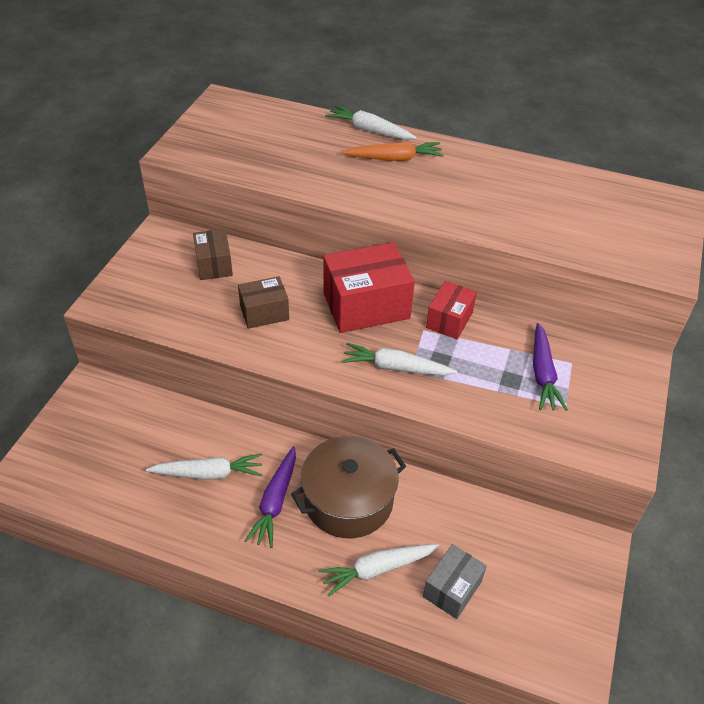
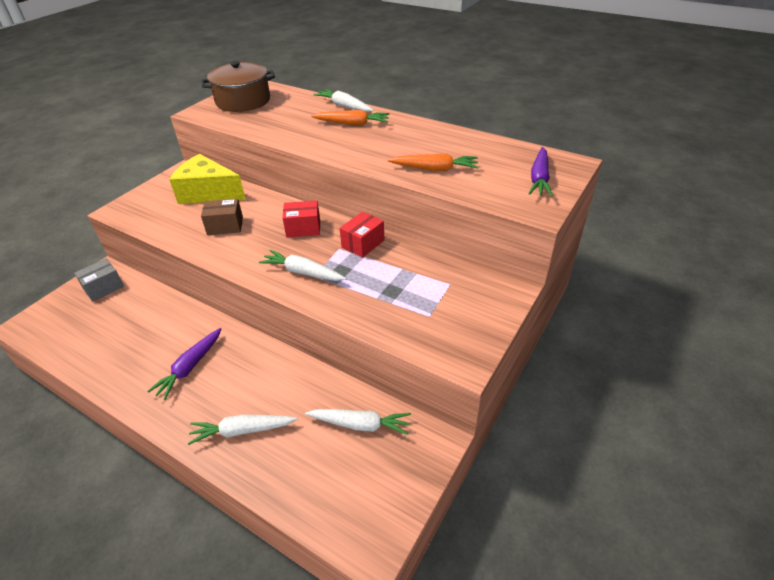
camera: 15 degrees right, 5 degrees down
white carrot [146,453,262,480] -> white carrot moved to [305,409,411,435]
brown box [193,229,233,280] -> yellow cheese [169,154,246,204]
brown pot [291,436,406,538] -> brown pot moved to [201,61,275,112]
red box [323,242,415,333] -> red box [283,200,320,237], size x0.57
grey box [423,544,487,619] -> grey box moved to [74,259,124,302]
purple carrot [533,323,568,411] -> purple carrot moved to [529,147,553,197]
none -> orange carrot [388,154,478,171]

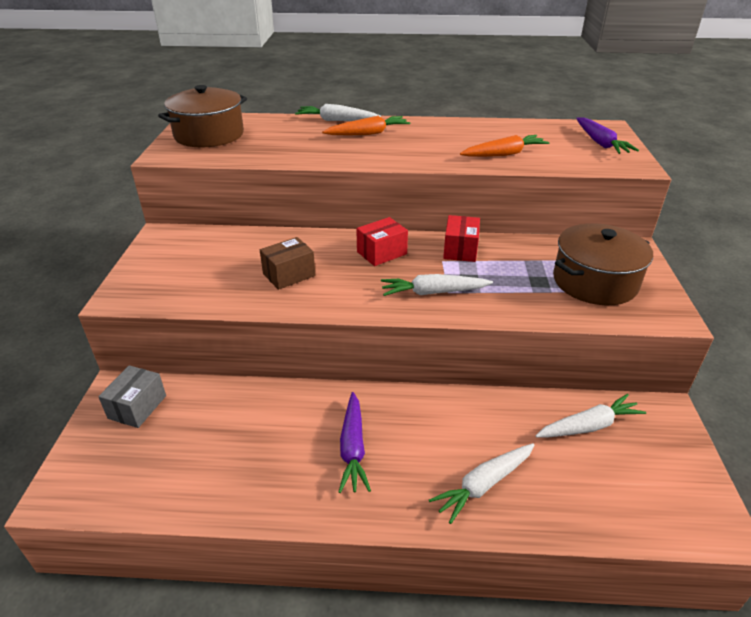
camera: 30 degrees left, 5 degrees down
yellow cheese [169,154,246,204] -> none
none -> brown pot [553,223,653,305]

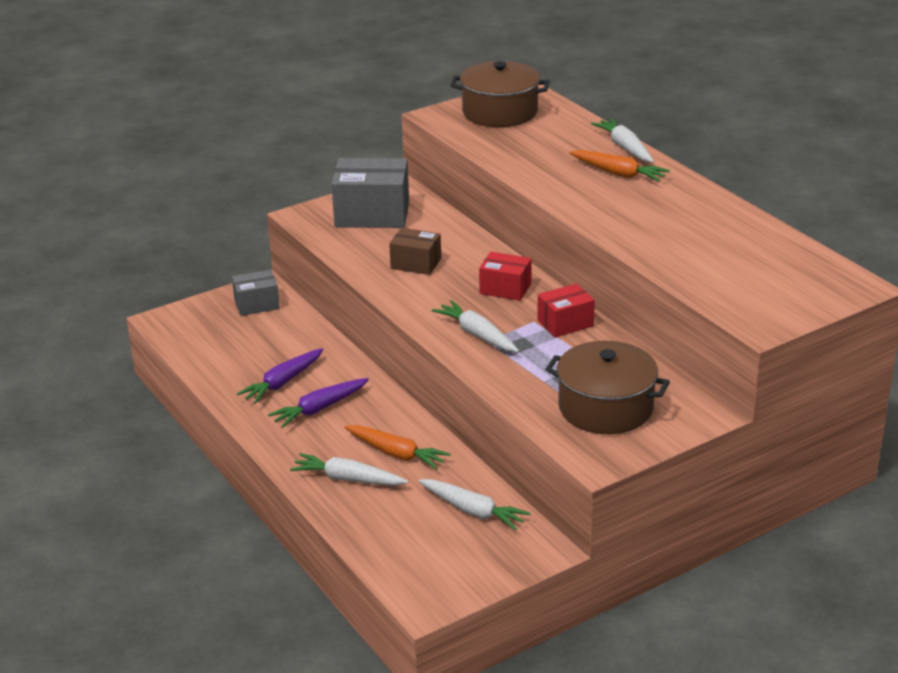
camera: 55 degrees right, 5 degrees down
orange carrot [460,135,549,157] -> orange carrot moved to [344,425,451,470]
purple carrot [576,117,639,154] -> purple carrot moved to [237,348,323,404]
none -> grey box [331,158,409,228]

